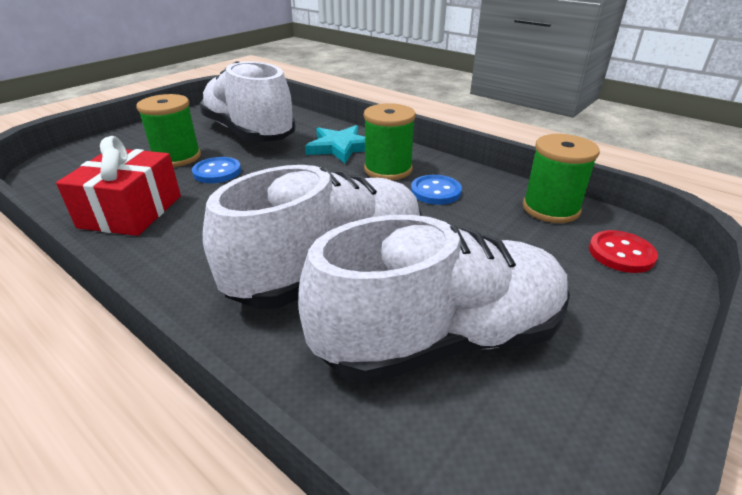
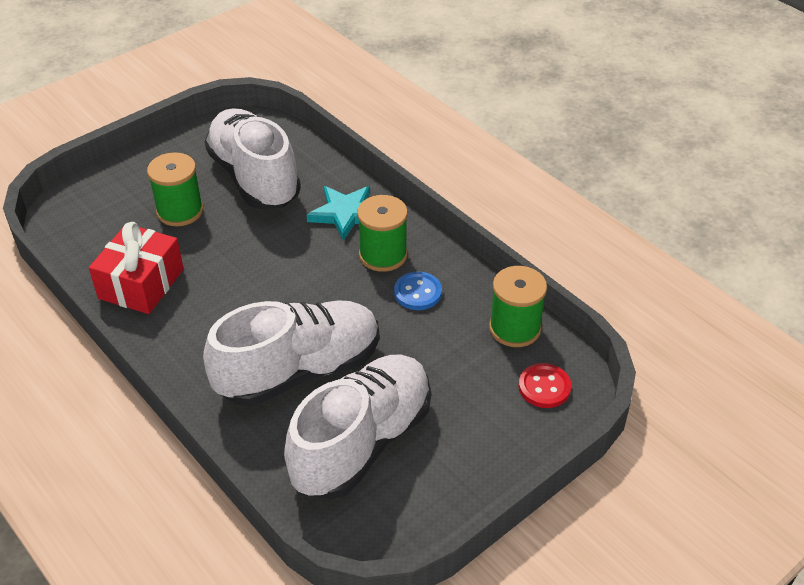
camera: 10 degrees right, 10 degrees up
blue button [192,157,241,183] -> none
white shoe [298,215,570,383] -> white shoe turned 45 degrees counterclockwise [284,355,431,499]

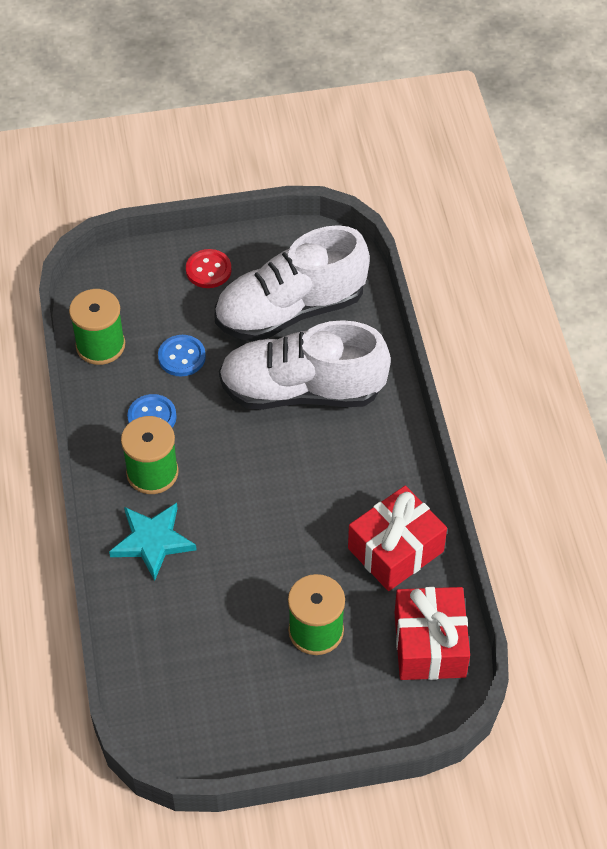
camera: 150 degrees left, 10 degrees up
white shoe [204,108,301,209] -> none
red button [519,363,571,408] -> red button moved to [186,249,232,288]
none -> blue button [158,335,206,376]
none -> red gift [394,587,470,680]

